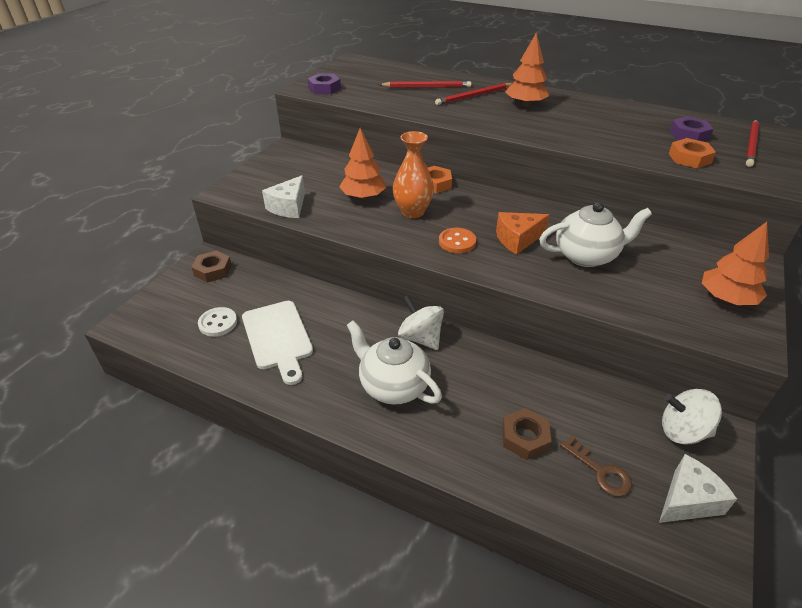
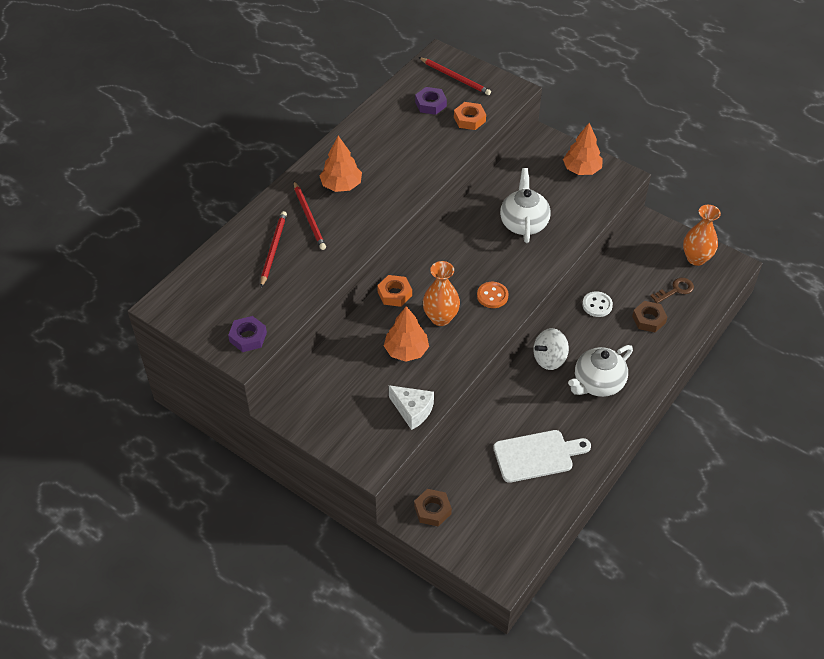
camera: 80 degrees left, 10 degrees up
white button [198,307,237,337] -> white button moved to [582,291,613,317]
orange cheese [496,212,549,255] -> none
white cheese [659,454,737,523] -> orange vase [683,205,721,266]
white spinning top [662,389,722,445] -> none

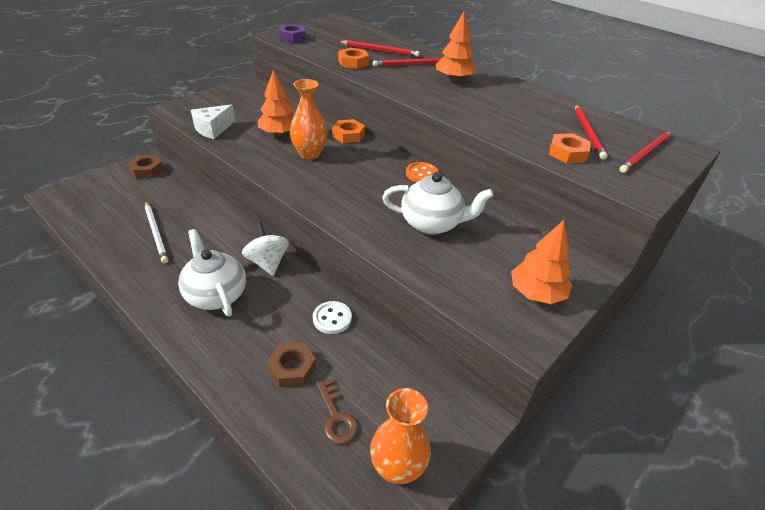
camera: 95 degrees right, 10 degrees down
purple nut [415,87,447,115] -> red pencil [575,105,608,160]
orange button [477,282,509,308] -> orange button moved to [406,162,439,182]
white cutting board [493,430,591,483] -> white pencil [145,202,169,263]
none -> orange nut [338,48,369,69]

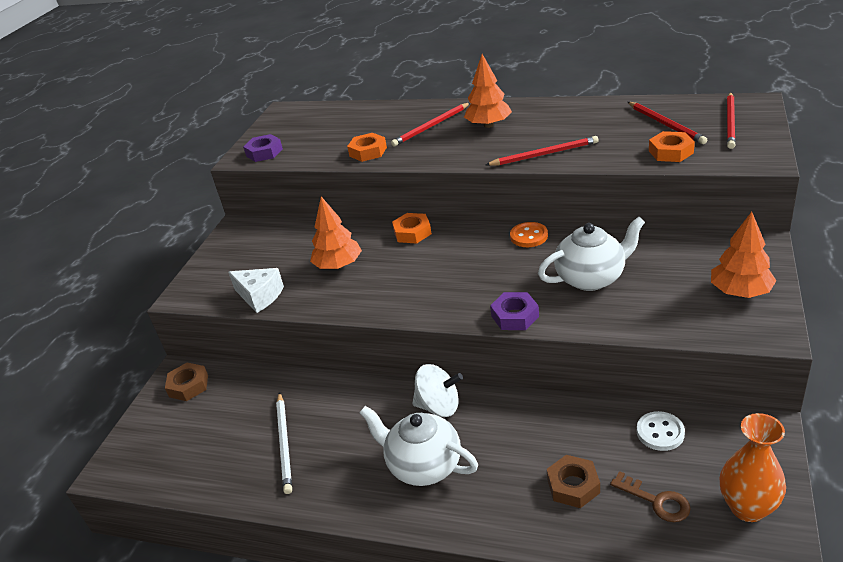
camera: 20 degrees left, 5 degrees down
white pencil [145,202,169,263] -> white pencil turned 45 degrees clockwise [276,392,292,494]
white cheese [191,104,235,139] -> white cheese turned 75 degrees counterclockwise [228,268,284,313]
white spinning top [242,221,289,276] -> white spinning top turned 150 degrees clockwise [412,364,463,417]
orange vase [290,79,328,159] -> none
white button [313,301,352,334] -> white button moved to [637,411,685,451]
red pencil [338,40,420,57] -> red pencil moved to [486,136,599,166]
none -> purple nut [490,292,539,330]

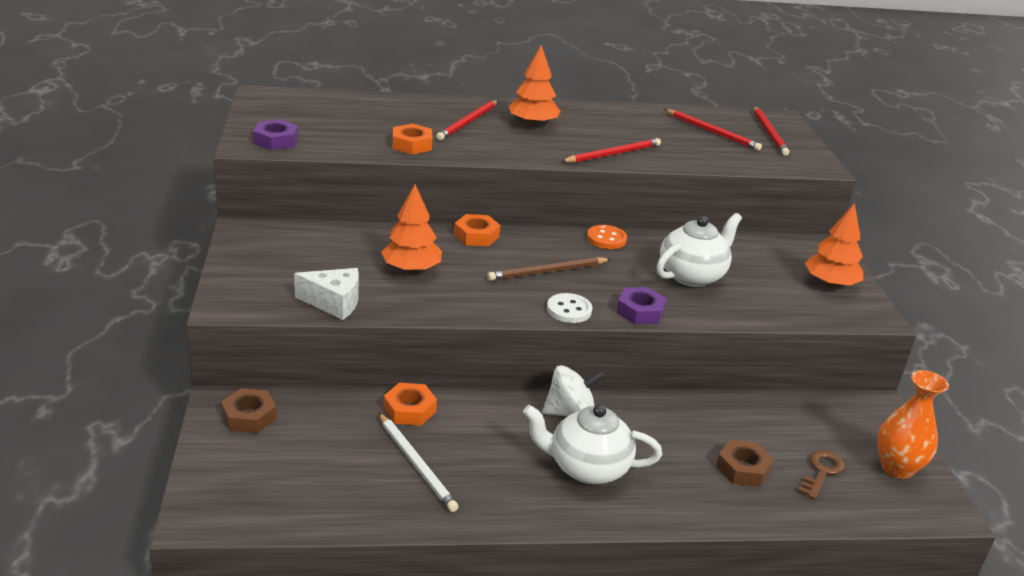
camera: 30 degrees left, 5 degrees down
brown key [610,471,691,522] -> brown key turned 75 degrees counterclockwise [797,450,845,500]
white button [637,411,685,451] -> white button moved to [547,293,592,323]
orange nut [649,131,695,162] -> orange nut moved to [383,383,437,426]
none -> brown pencil [487,257,611,281]

